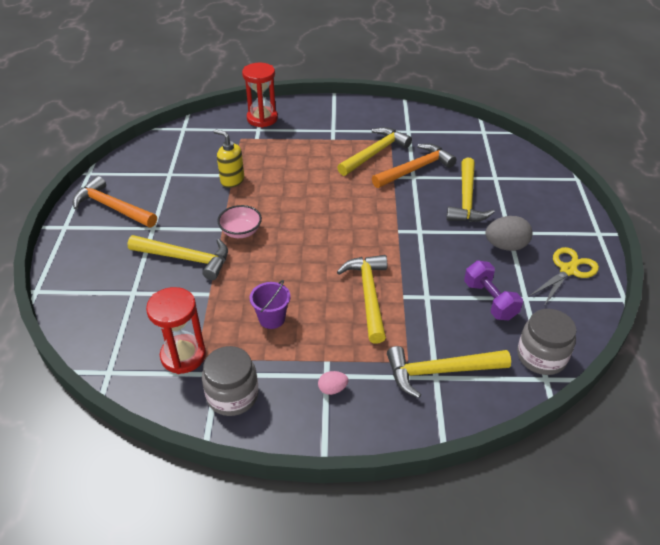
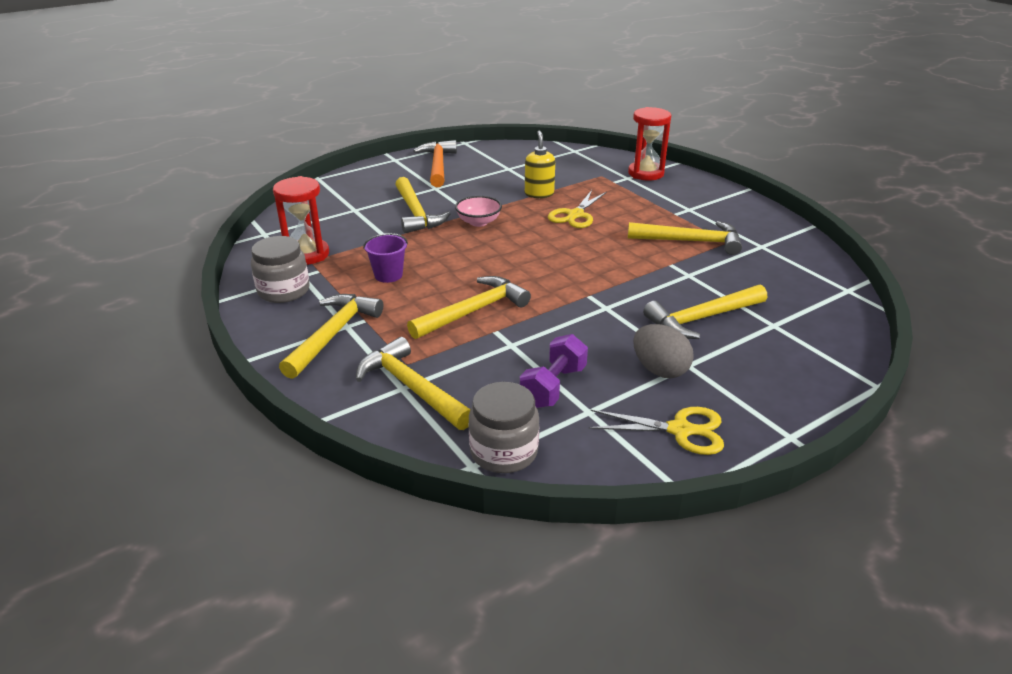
camera: 55 degrees right, 10 degrees down
pink egg [318,371,348,395] -> yellow hammer [279,294,383,379]
orange hammer [372,143,457,188] -> none
none -> yellow scissors [548,190,607,228]

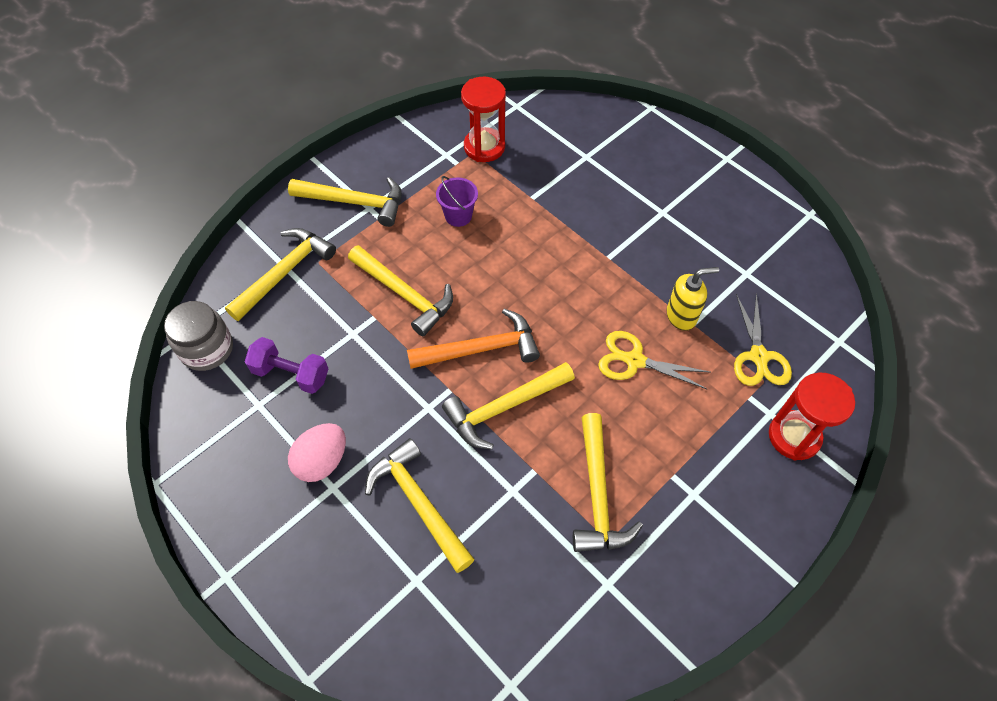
camera: 80 degrees right, 25 degrees up
grey jar [251,236,309,303] -> none
yellow hammer [395,177,451,233] -> yellow hammer moved to [442,362,575,449]
orange hammer [413,140,457,187] -> orange hammer moved to [407,309,540,369]
pink bowl [455,196,502,227] -> none
yellow scissors [589,407,724,455] -> yellow scissors moved to [734,293,792,386]
grey egg [633,324,694,378] -> pink egg [288,423,346,482]

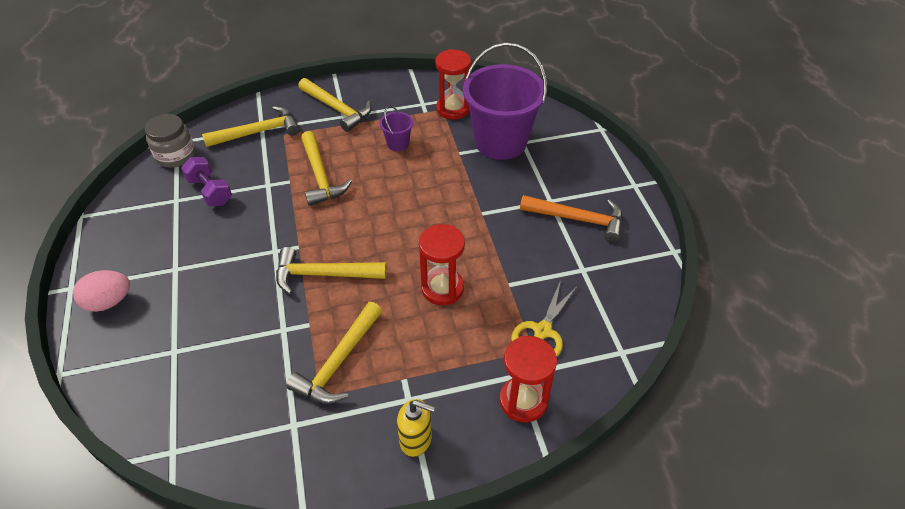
camera: 30 degrees right, 10 degrees down
pink egg [288,423,346,482] -> pink egg moved to [73,270,130,312]
yellow hammer [365,438,475,573] -> none
orange hammer [407,309,540,369] -> orange hammer moved to [520,195,623,242]
yellow scissors [598,331,710,389] -> red hourglass [419,224,465,305]
yellow soap dispenser [667,267,719,331] -> yellow soap dispenser moved to [397,399,435,457]
none -> purple bucket [463,43,547,160]

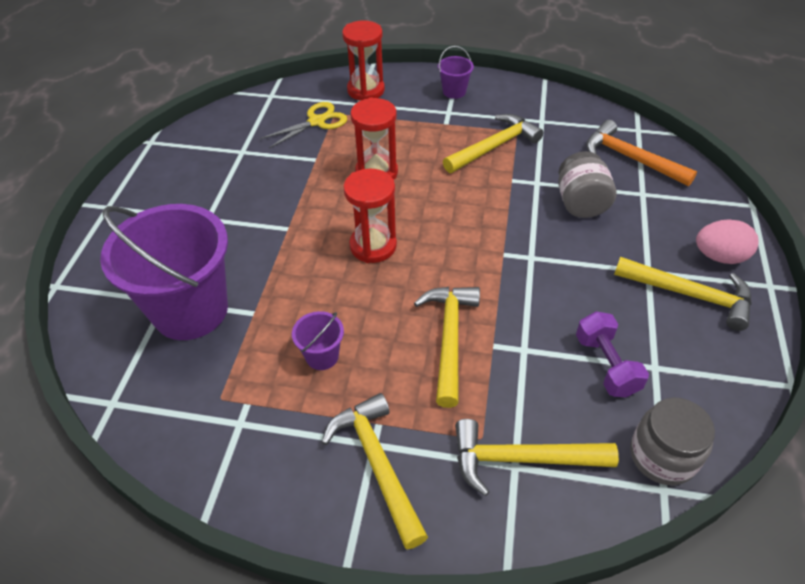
camera: 155 degrees left, 0 degrees up
yellow hammer [276,247,387,295] -> yellow hammer moved to [614,257,752,331]
yellow soap dispenser [397,399,435,457] -> purple bucket [438,46,474,99]
red hourglass [435,49,471,119] -> red hourglass moved to [343,168,397,263]
orange hammer [520,195,623,242] -> orange hammer moved to [586,120,697,186]
none -> grey jar [558,151,616,218]

